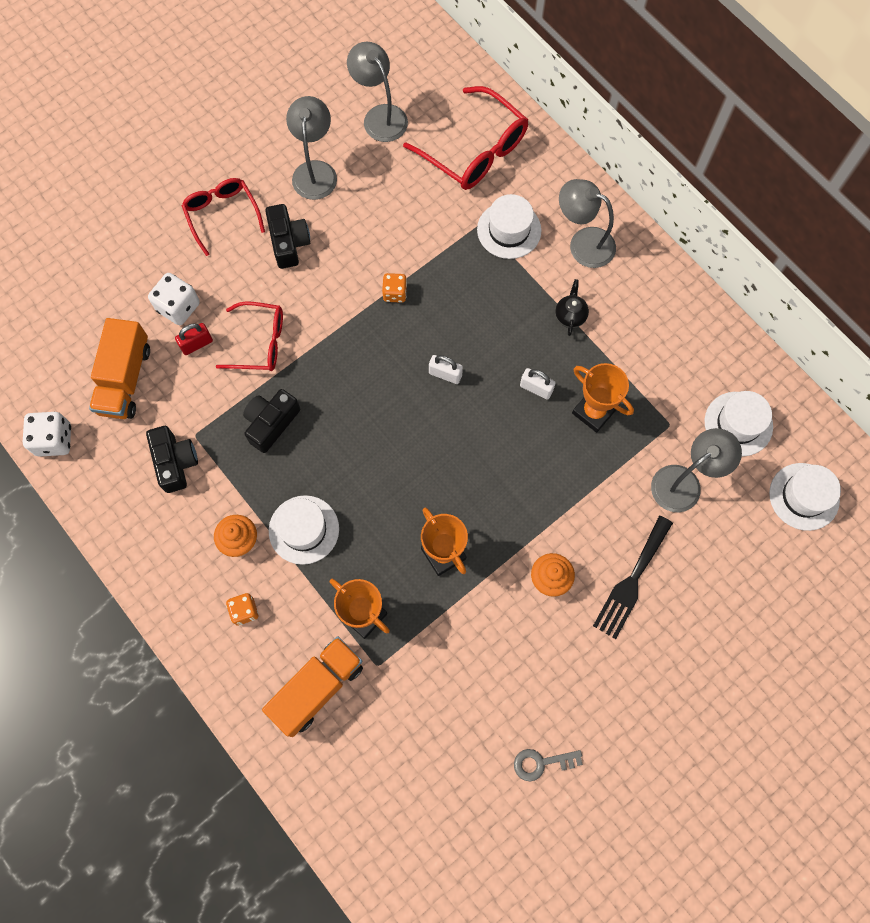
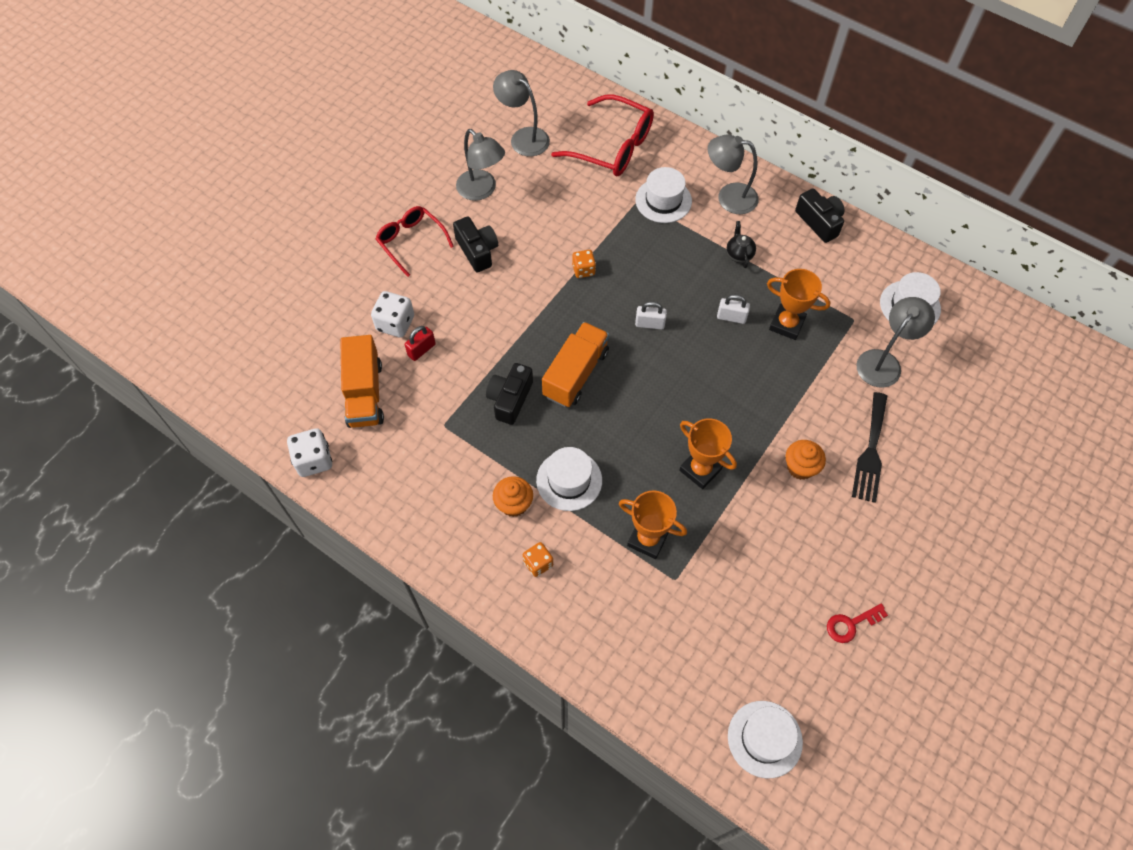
camera: 15 degrees left, 10 degrees down
black camera [146,426,198,493] -> black camera moved to [795,188,845,243]
red glasses [216,301,283,371] -> none
orange truck [262,636,363,737] -> orange truck moved to [542,322,609,407]
grey lamp [286,96,337,200] -> grey lamp turned 150 degrees clockwise [456,129,505,201]
grey key [514,749,583,781] -> red key [827,603,888,643]
white hat [769,463,841,531] -> white hat moved to [728,701,803,778]

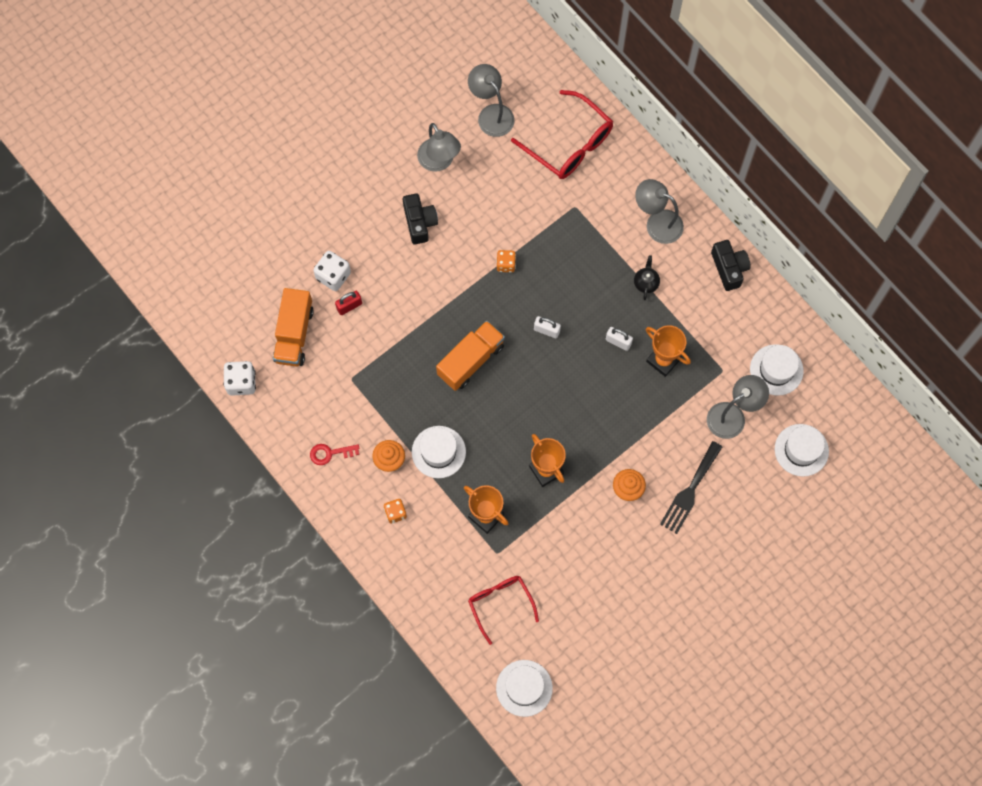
camera: 15 degrees right, 10 degrees up
red glasses [376,206,454,277] -> red glasses moved to [468,576,539,645]
black camera [486,363,533,425] -> none
white hat [635,167,692,223] -> white hat moved to [775,424,829,477]
red key [827,603,888,643] -> red key moved to [310,444,359,465]

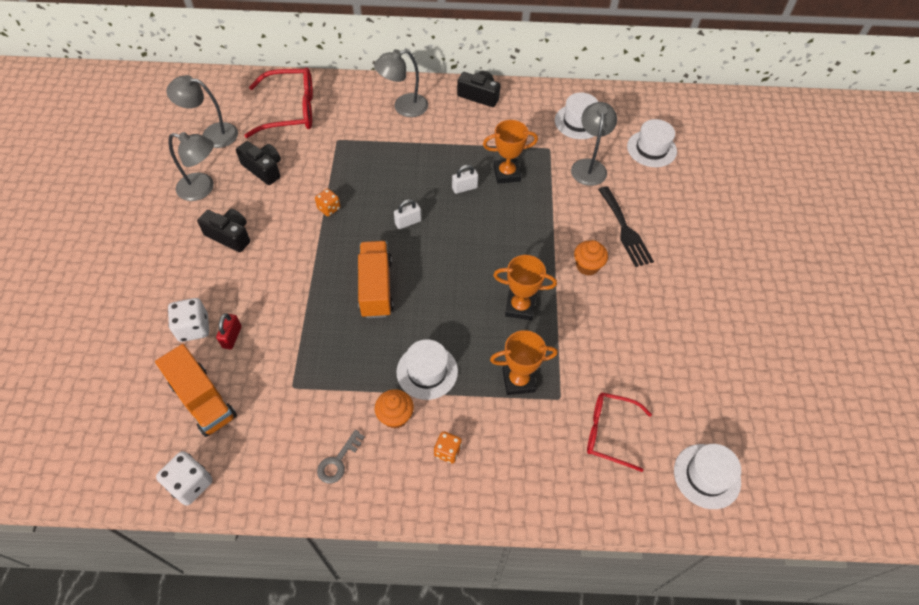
camera: 50 degrees left, 15 degrees down
red key [310,444,359,465] -> grey key [317,430,365,483]
black teapot [634,255,660,300] -> none
none -> black camera [236,141,281,185]

